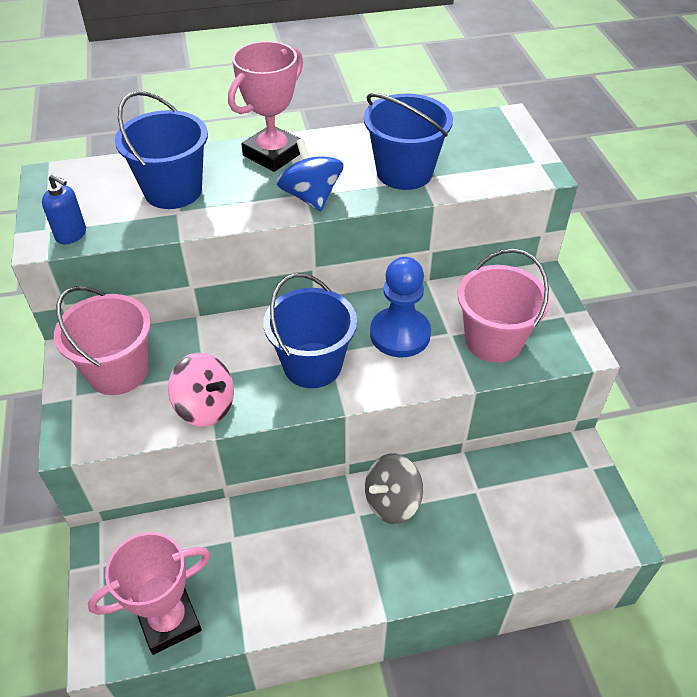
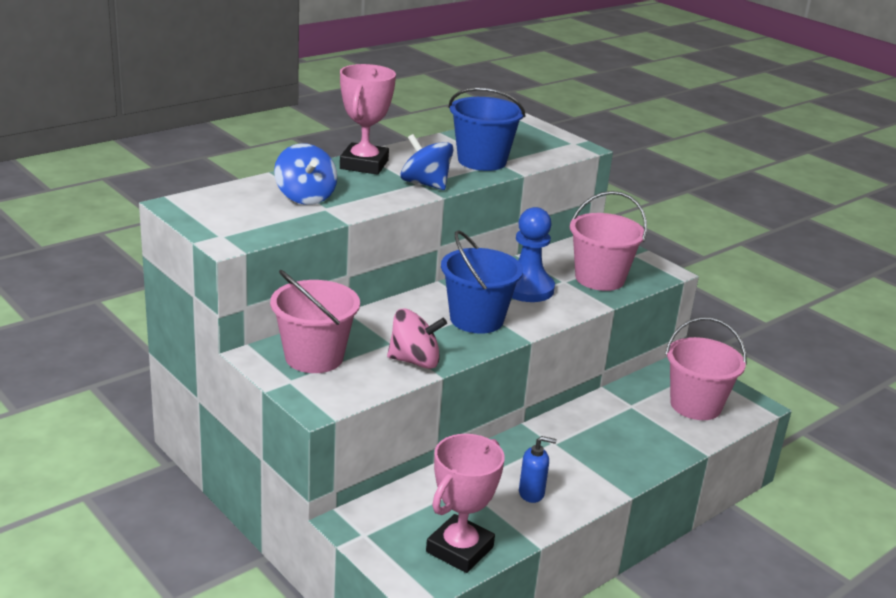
camera: 30 degrees left, 20 degrees down
blue soap dispenser [42,174,86,244] -> blue soap dispenser moved to [519,436,557,503]
blue bucket [115,91,208,209] -> blue spinning top [274,143,337,205]
grey spinning top [365,453,423,524] -> none
none -> pink bucket [665,317,747,420]

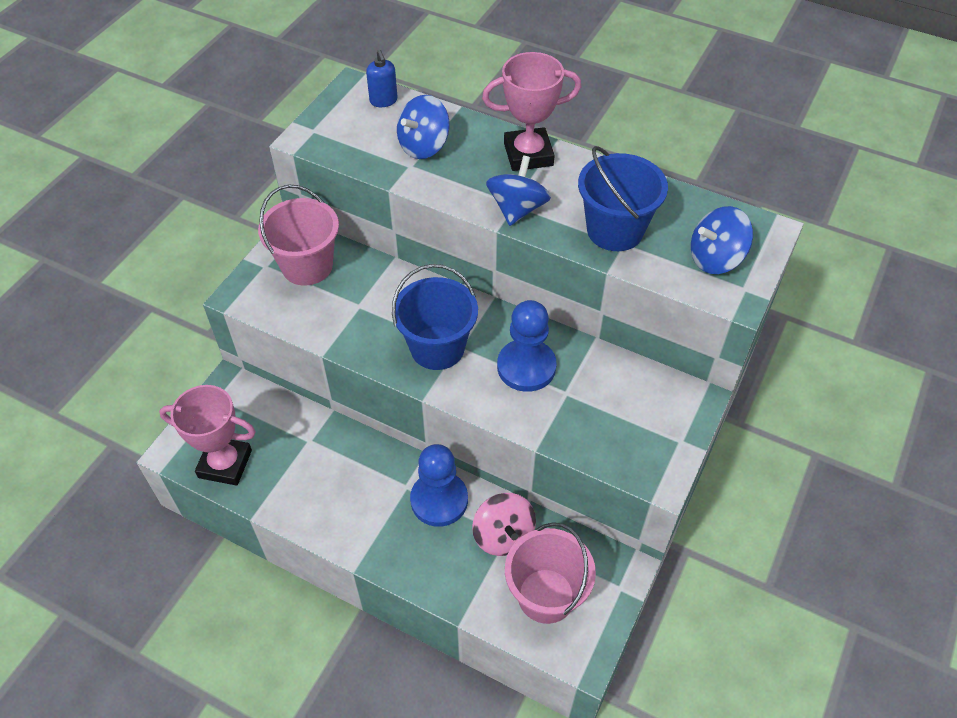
camera: 70 degrees right, 25 degrees up
pink spinning top [387,309,447,369] -> pink spinning top moved to [472,493,536,556]
blue soap dispenser [519,436,557,503] -> blue soap dispenser moved to [366,50,397,107]
pink bucket [570,191,647,291] -> none
none -> blue pawn [410,444,468,527]
none -> blue spinning top [691,206,753,274]

